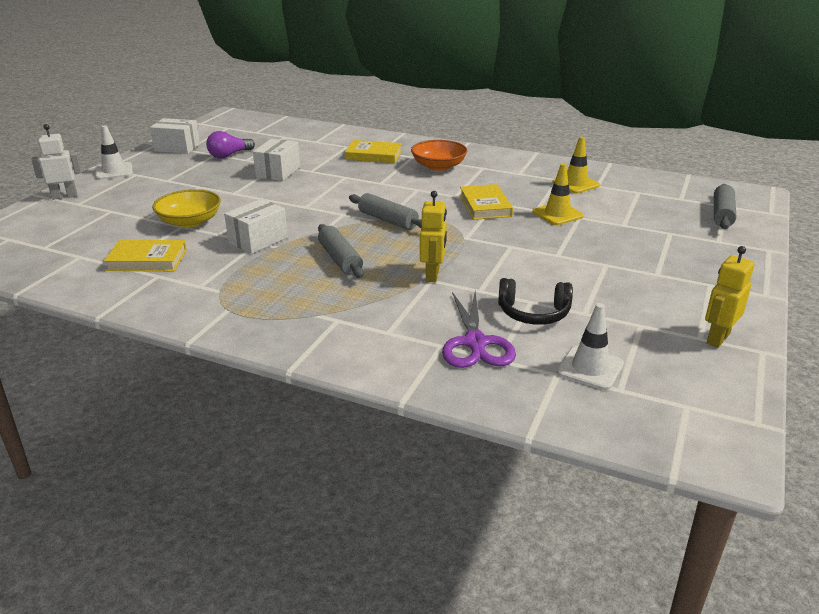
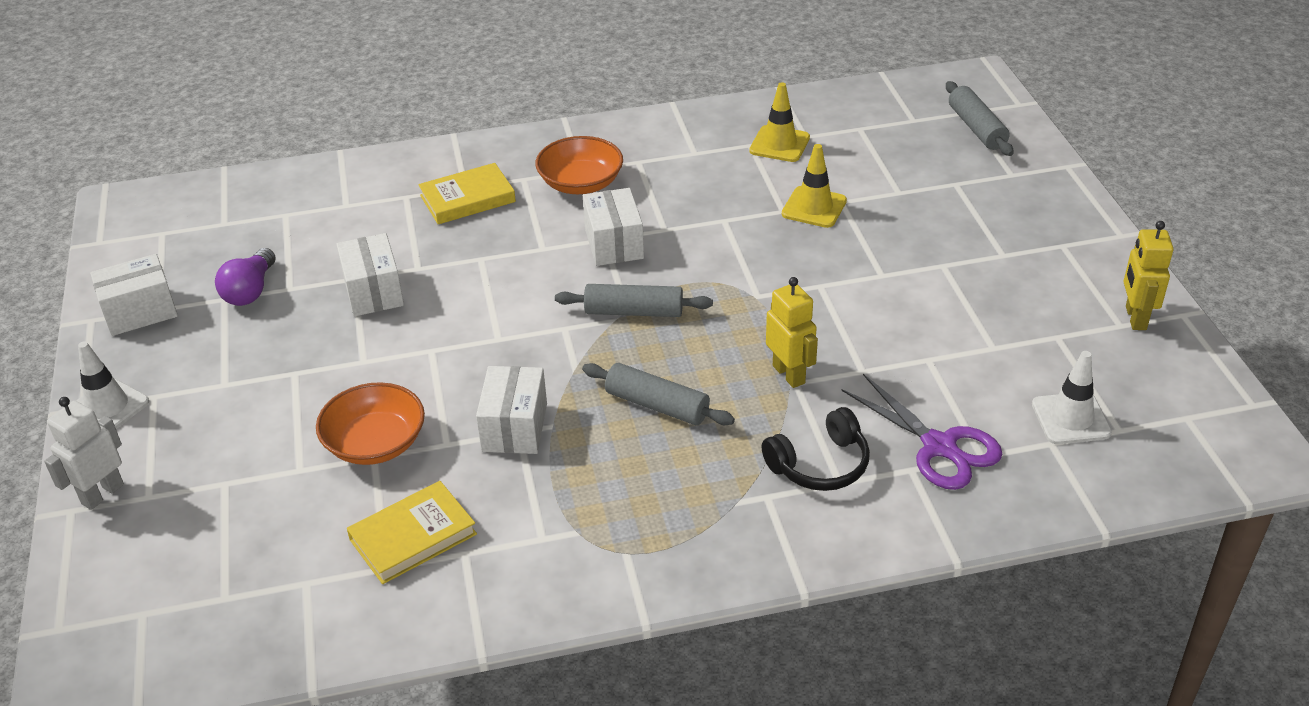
camera: 35 degrees left, 10 degrees up
yellow bowl [152,189,221,228] -> orange bowl [316,382,425,465]
yellow book [460,184,513,220] -> none
black headphones [498,278,573,325] -> black headphones moved to [762,407,870,491]
none -> white box [583,188,644,266]

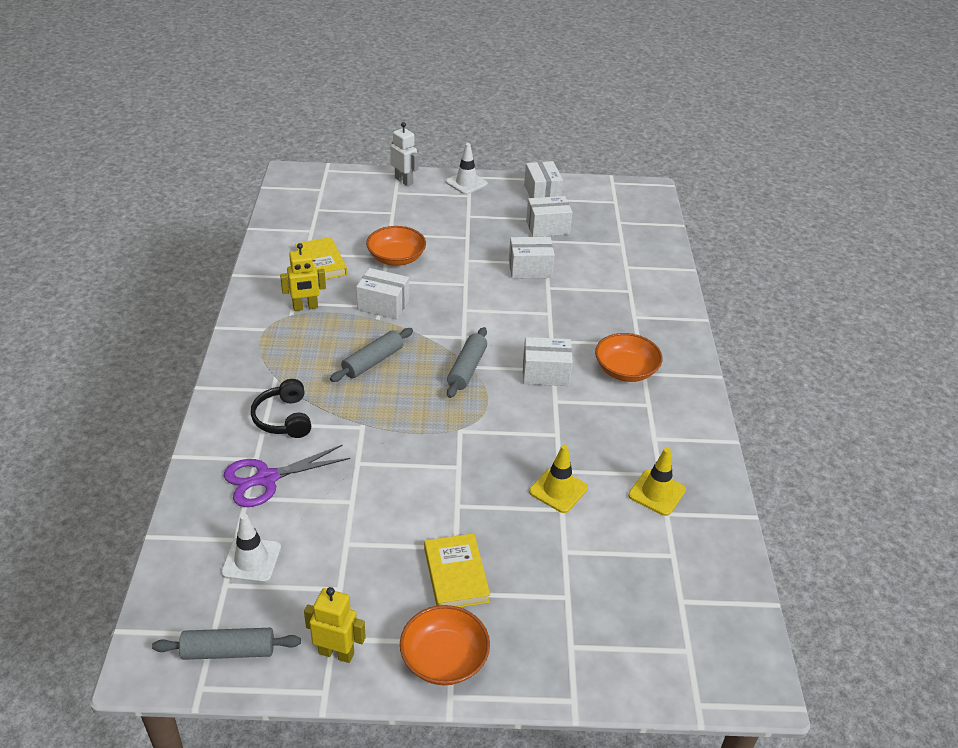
camera: 100 degrees right, 0 degrees up
purple light bulb [215,248,276,306] -> white box [526,196,572,237]
yellow book [418,163,516,224] -> yellow book moved to [424,533,490,607]
yellow robot [766,277,818,388] -> yellow robot moved to [280,243,326,311]
grey rolling pin [946,81,1014,156] -> grey rolling pin moved to [152,628,301,660]
none -> orange bowl [400,605,490,685]

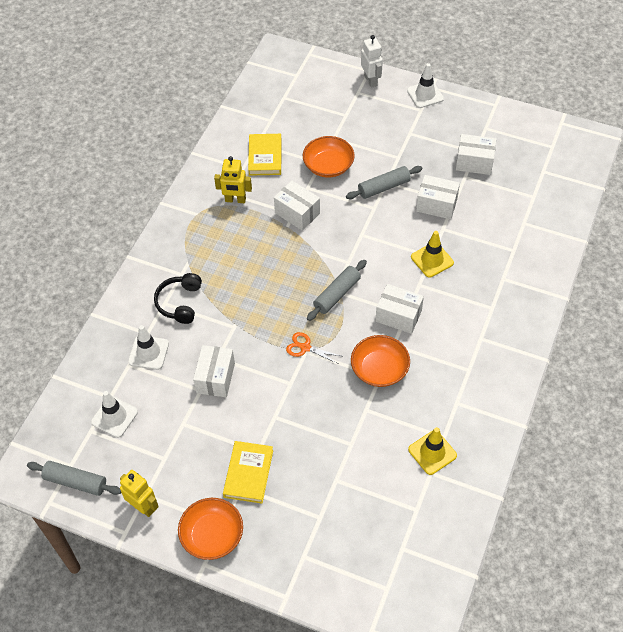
camera: 25 degrees right, 15 degrees up
purple scissors [224,444,350,507] -> white traffic cone [128,325,169,370]
grey rolling pin [330,328,413,382] -> grey rolling pin moved to [346,166,422,199]
white box [524,161,563,198] -> white box moved to [193,345,235,397]
yellow traffic cone [529,445,588,513] -> yellow traffic cone moved to [411,231,454,278]
orange bowl [595,333,663,382] -> orange bowl moved to [351,335,410,387]
none -> orange scissors [286,332,341,364]

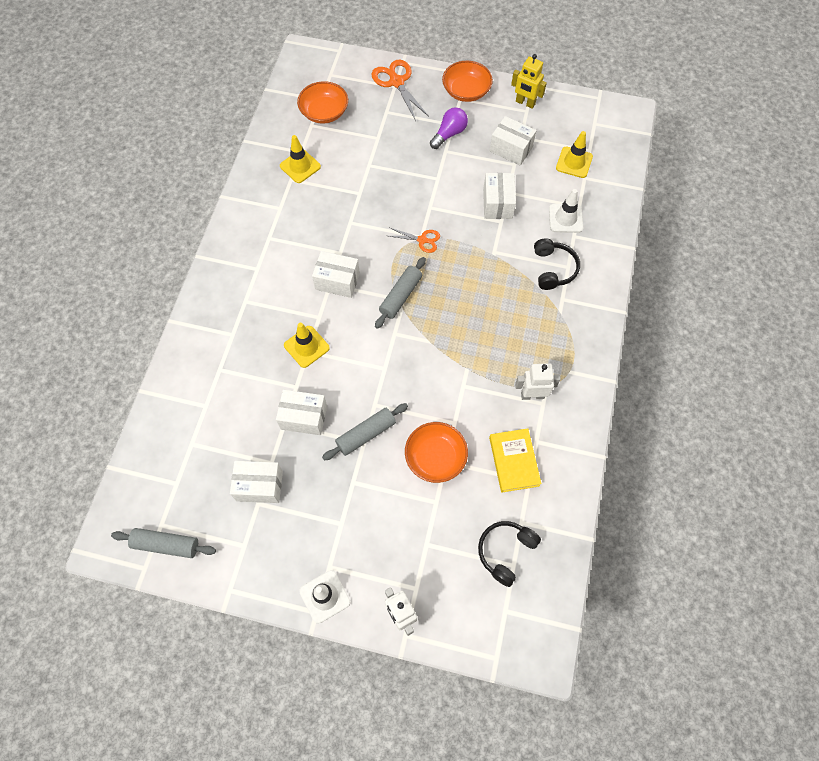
camera: 170 degrees right, 10 degrees up
grey rolling pin [27,461,121,496] -> grey rolling pin moved to [111,528,216,558]
white traffic cone [91,391,138,438] -> yellow traffic cone [556,131,593,178]
yellow robot [214,156,252,203] -> white robot [515,363,560,400]
yellow book [223,441,273,504] -> purple light bulb [430,107,468,149]
white box [274,181,320,231] -> white box moved to [490,116,536,165]
orange bowl [351,335,410,387] -> orange bowl moved to [297,81,348,124]
none -> orange scissors [372,60,429,121]
none -> black headphones [478,521,541,587]

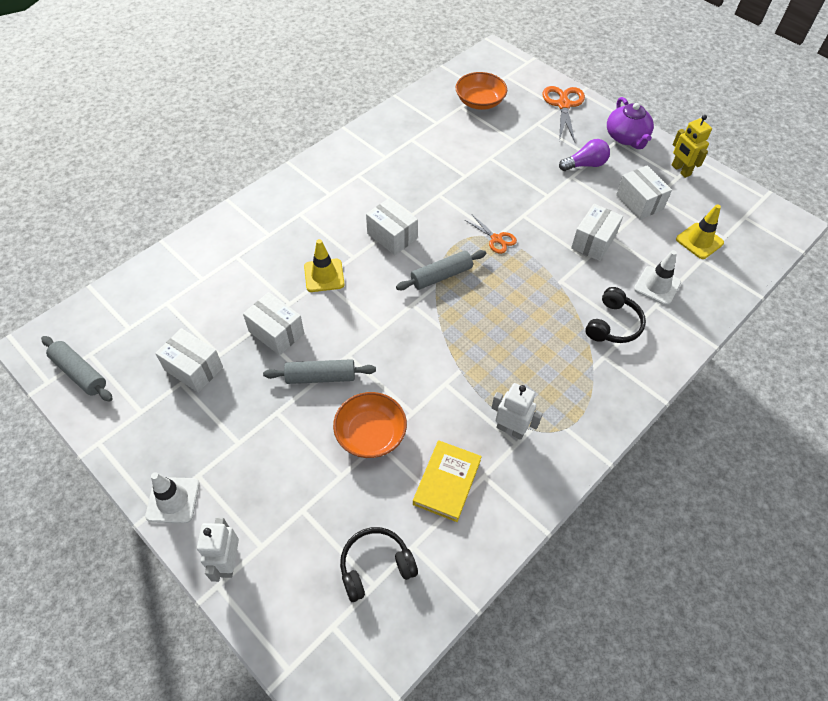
camera: 30 degrees right, 10 degrees down
yellow traffic cone [280,135,321,183] -> none
orange bowl [442,61,493,102] -> purple teapot [607,97,654,149]

